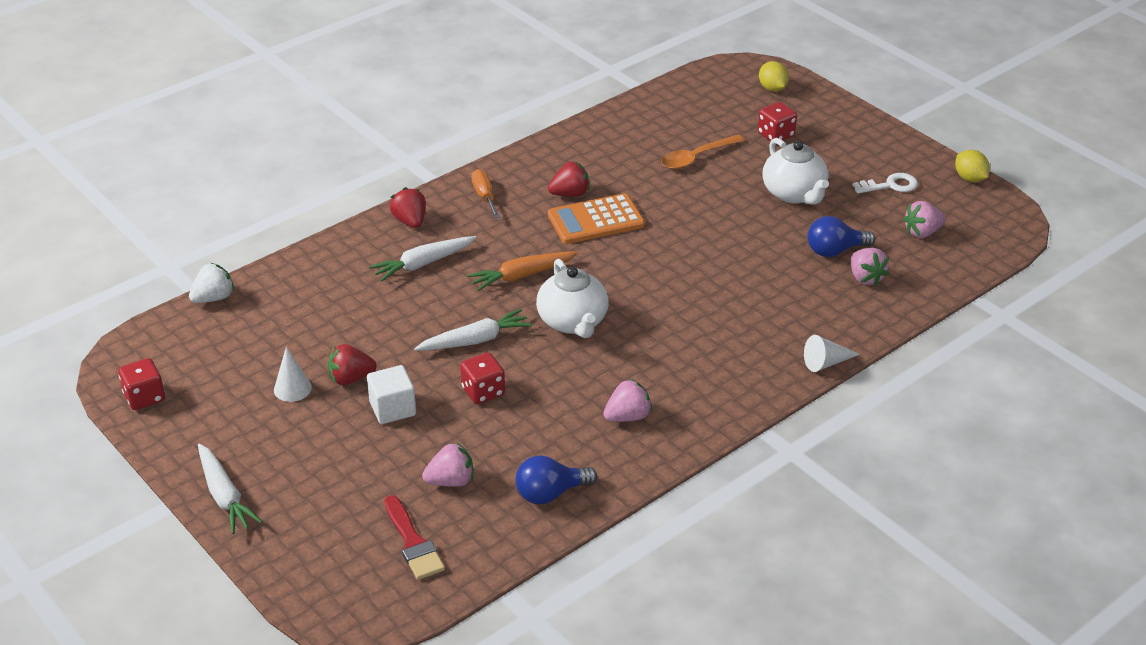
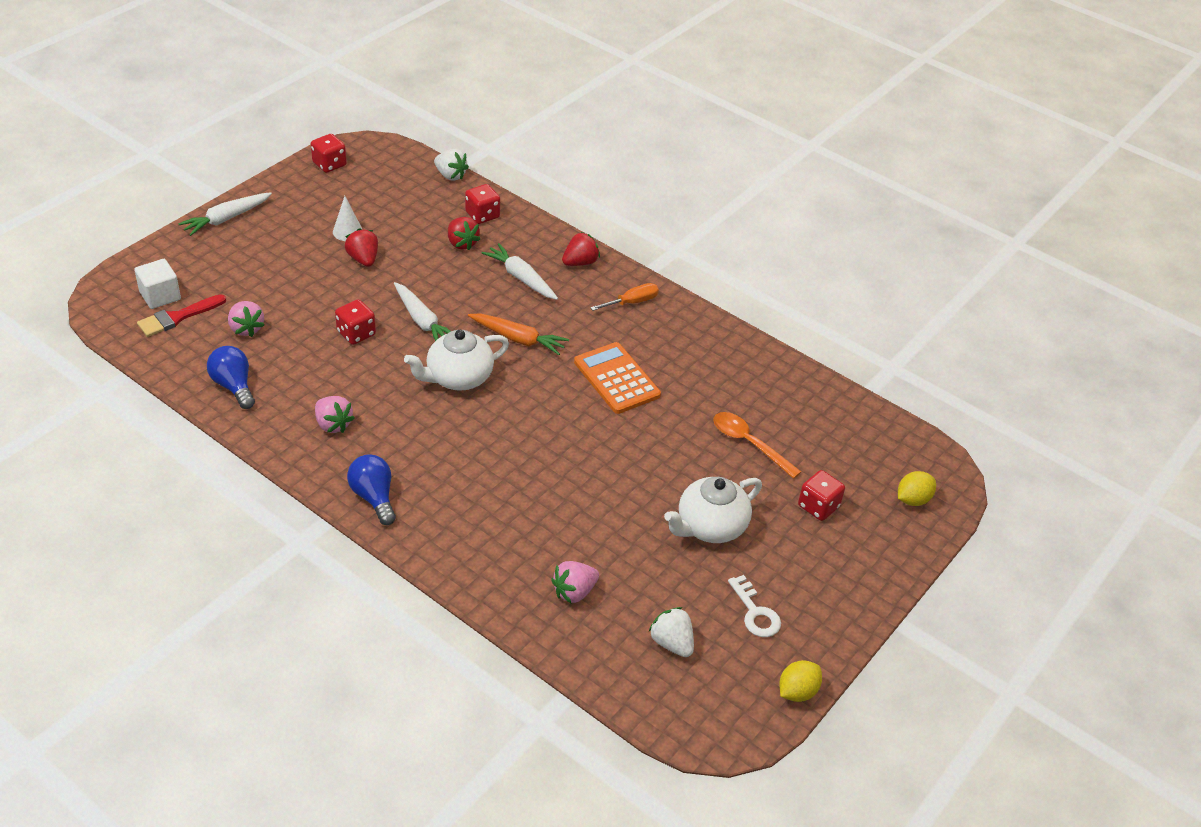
camera: 75 degrees right, 5 degrees up
white cube [367,365,416,424] -> white cube moved to [134,259,181,309]
orange carrot [468,251,578,291] -> orange carrot turned 150 degrees clockwise [468,313,569,355]
red strawberry [548,161,589,197] -> red strawberry moved to [448,217,480,250]
white cone [804,335,860,372] -> none
blue light bulb [808,216,875,257] -> blue light bulb moved to [347,454,396,525]
pink strawberry [903,201,946,238] -> white strawberry [649,607,694,657]
none -> red dice [465,184,500,224]

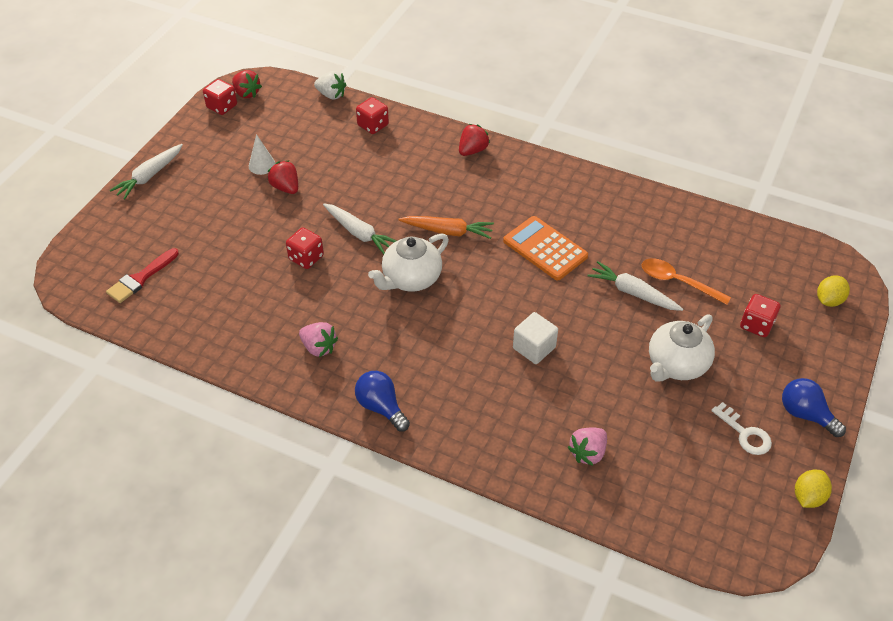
camera: 10 degrees left, 5 degrees up
white cube [134,259,181,309] -> white cube moved to [513,312,558,364]
blue light bulb [207,346,255,409] -> blue light bulb moved to [782,378,846,437]
pink strawberry [228,301,265,337] -> none
red strawberry [448,217,480,250] -> red strawberry moved to [232,70,262,98]
white carrot [481,243,558,300] -> white carrot moved to [587,261,683,311]
orange screwdriver [590,283,659,311] -> none
white strawberry [649,607,694,657] -> none

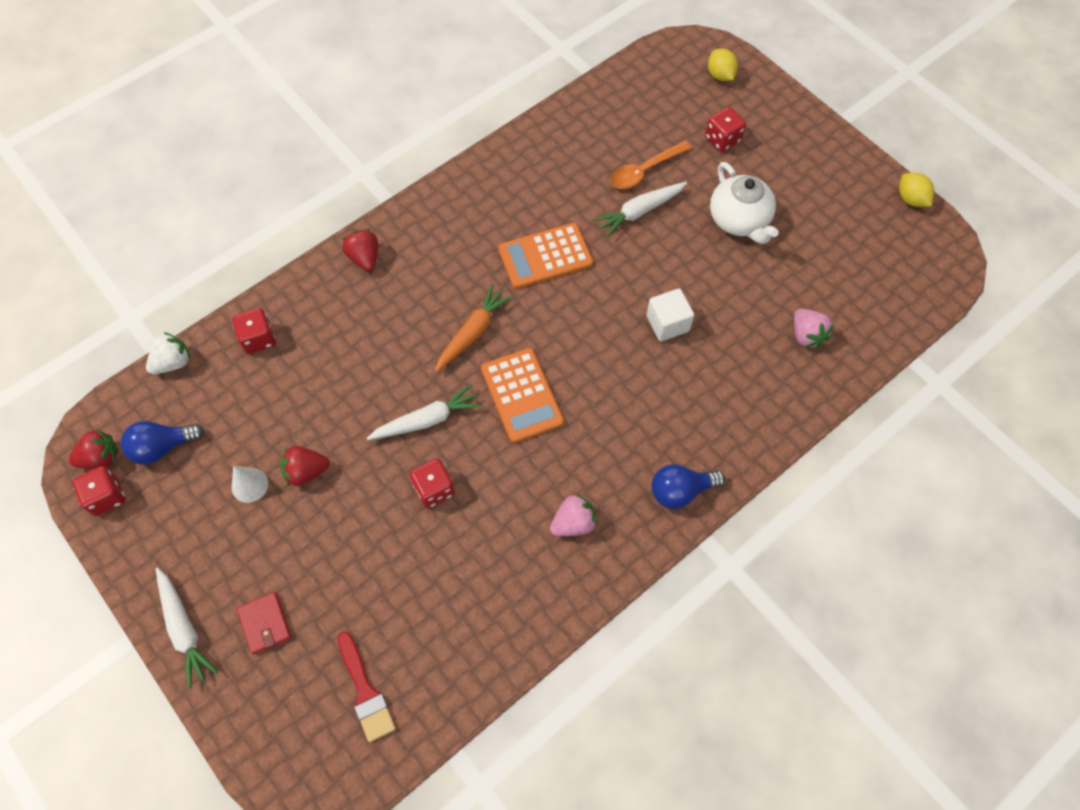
camera: 65 degrees left, 15 degrees up
white teapot [368,234,449,292] -> orange calculator [481,348,564,443]
white key [711,402,772,455] -> none
blue light bulb [782,378,846,437] -> blue light bulb moved to [121,421,204,465]
none -> red wallet [237,592,291,655]

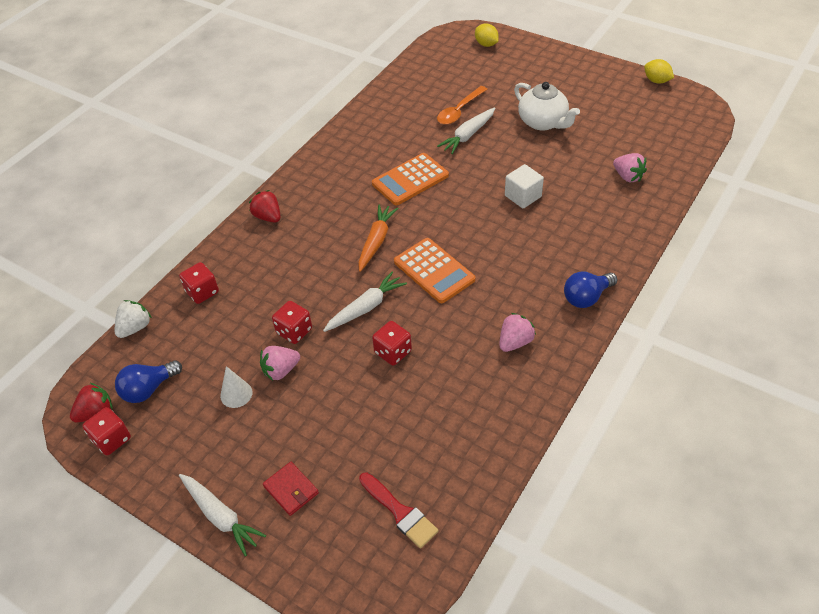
camera: 15 degrees left, 15 degrees down
red strawberry [281,446,330,486] -> pink strawberry [260,346,300,381]
red dice [705,107,746,152] -> red dice moved to [272,301,312,344]

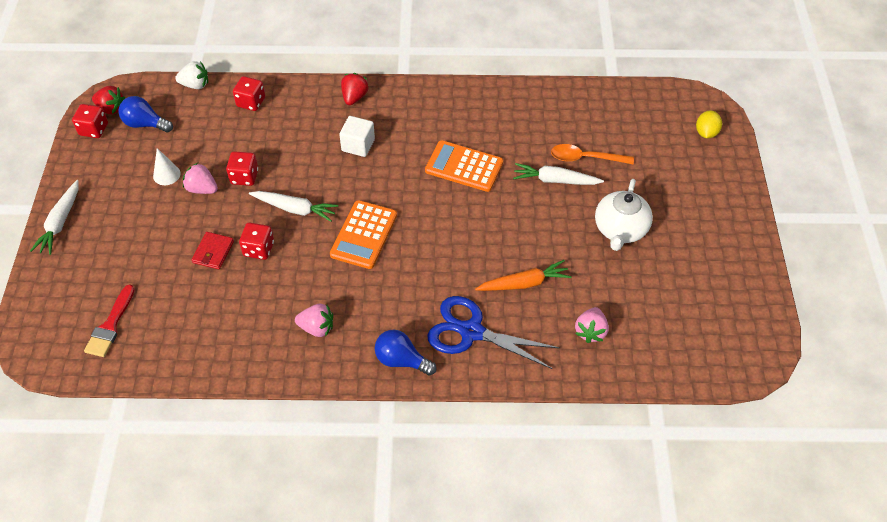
camera: 55 degrees right, 5 degrees up
red wallet [263,462,319,516] -> red wallet moved to [191,232,234,269]
orange carrot [358,204,399,272] -> orange carrot moved to [475,260,571,291]
white cube [505,164,544,208] -> white cube moved to [339,116,375,157]
yellow lemon [644,59,674,84] -> none
none -> blue scissors [427,296,560,369]

